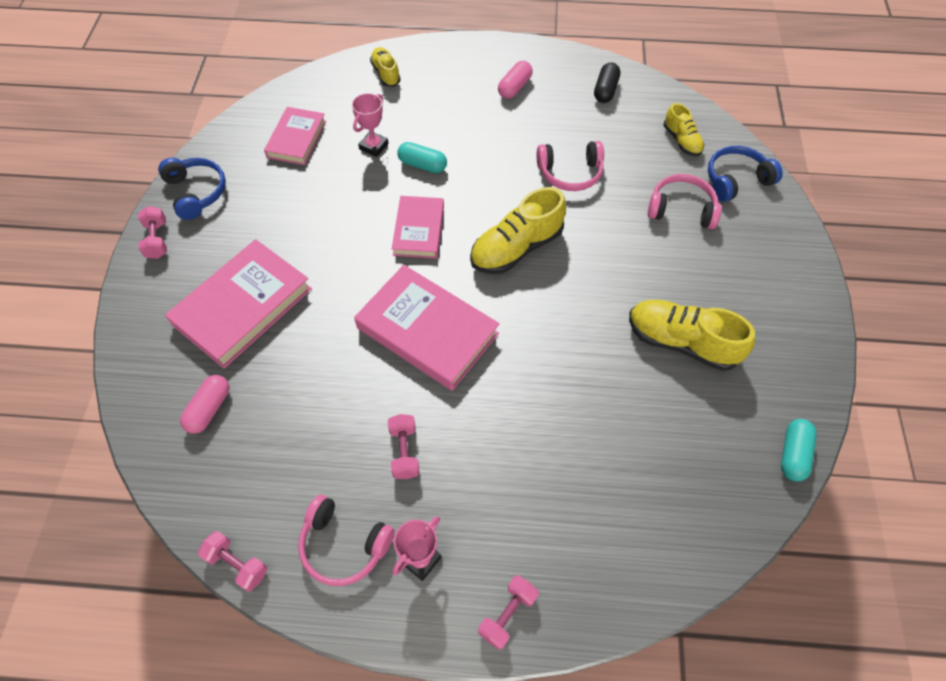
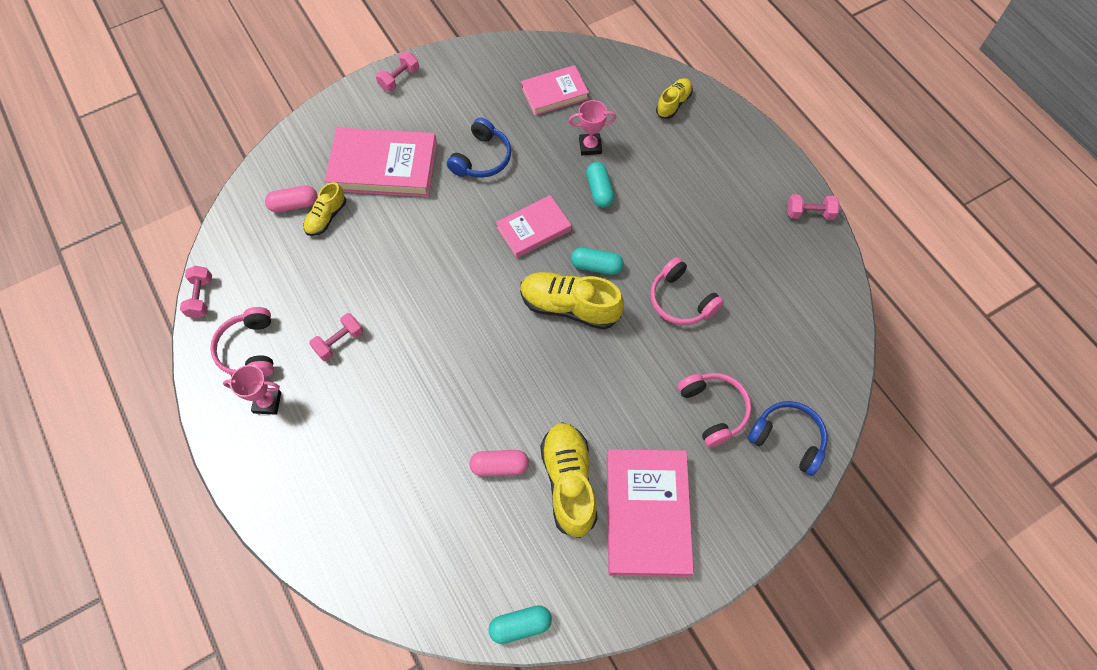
camera: 55 degrees right, 5 degrees up
blue headphones [158,158,226,220] -> blue headphones moved to [447,118,511,178]
pink book [354,265,500,391] -> pink book moved to [607,449,694,577]
pink dumbbell [478,575,539,650] -> pink dumbbell moved to [787,194,840,220]
pink capsule [498,61,533,99] -> pink capsule moved to [469,450,529,476]
black capsule [594,62,620,103] -> none
yellow shoe [664,103,704,156] -> yellow shoe moved to [303,182,346,236]
none -> turquoise capsule [571,247,624,275]

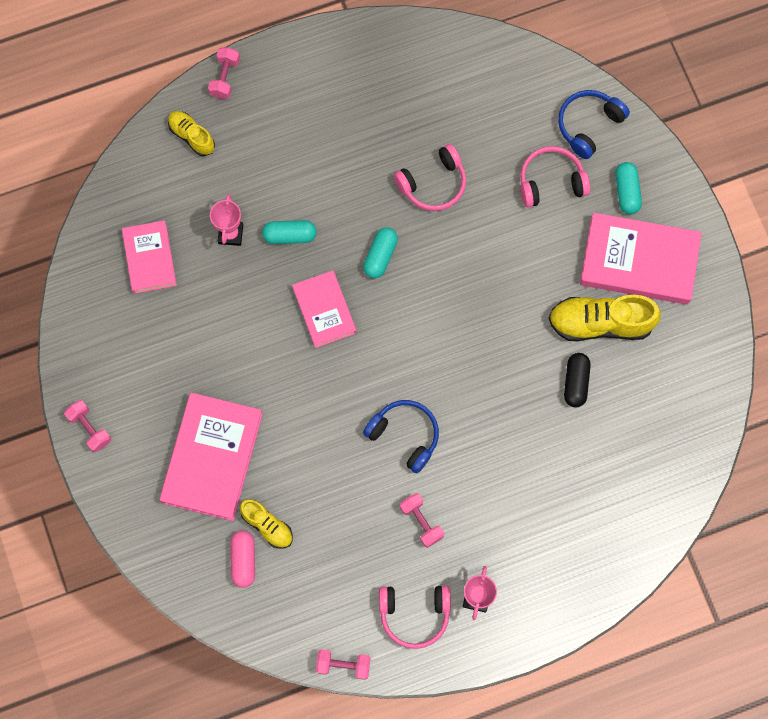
camera: 80 degrees left, 10 degrees up
blue headphones [447,118,511,178] -> blue headphones moved to [363,400,439,473]
pink capsule [469,450,529,476] -> black capsule [564,353,591,408]
turquoise capsule [488,605,552,644] -> turquoise capsule moved to [615,162,642,214]
yellow shoe [520,272,624,330] -> none
pink dumbbell [787,194,840,220] -> pink dumbbell moved to [208,47,240,99]

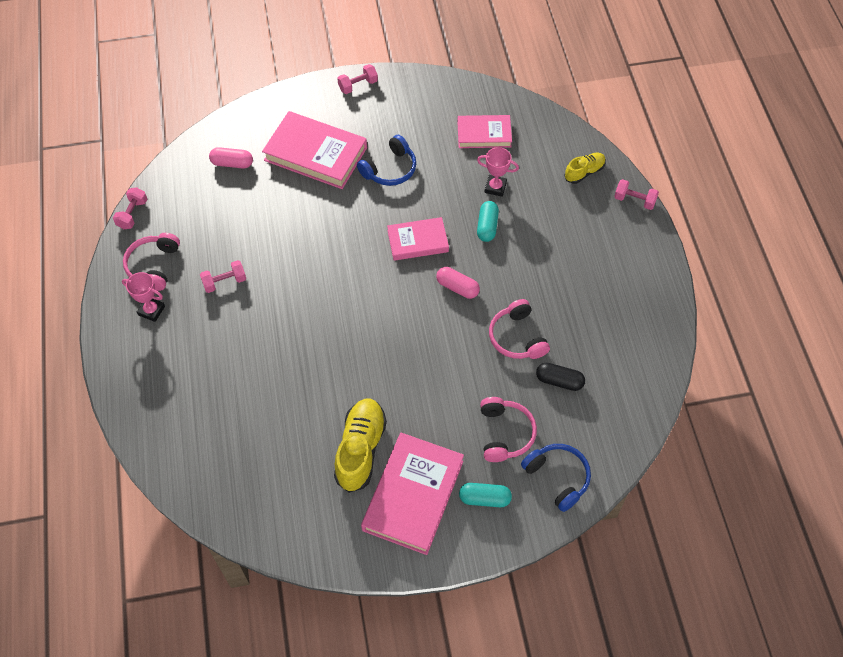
camera: 100 degrees right, 15 degrees down
yellow shoe [240,499,293,549] -> none
turquoise capsule [363,227,398,278] -> pink capsule [436,267,480,299]
blue headphones [363,400,439,473] -> blue headphones moved to [357,135,416,186]
black capsule [564,353,591,408] -> black capsule moved to [536,363,585,391]

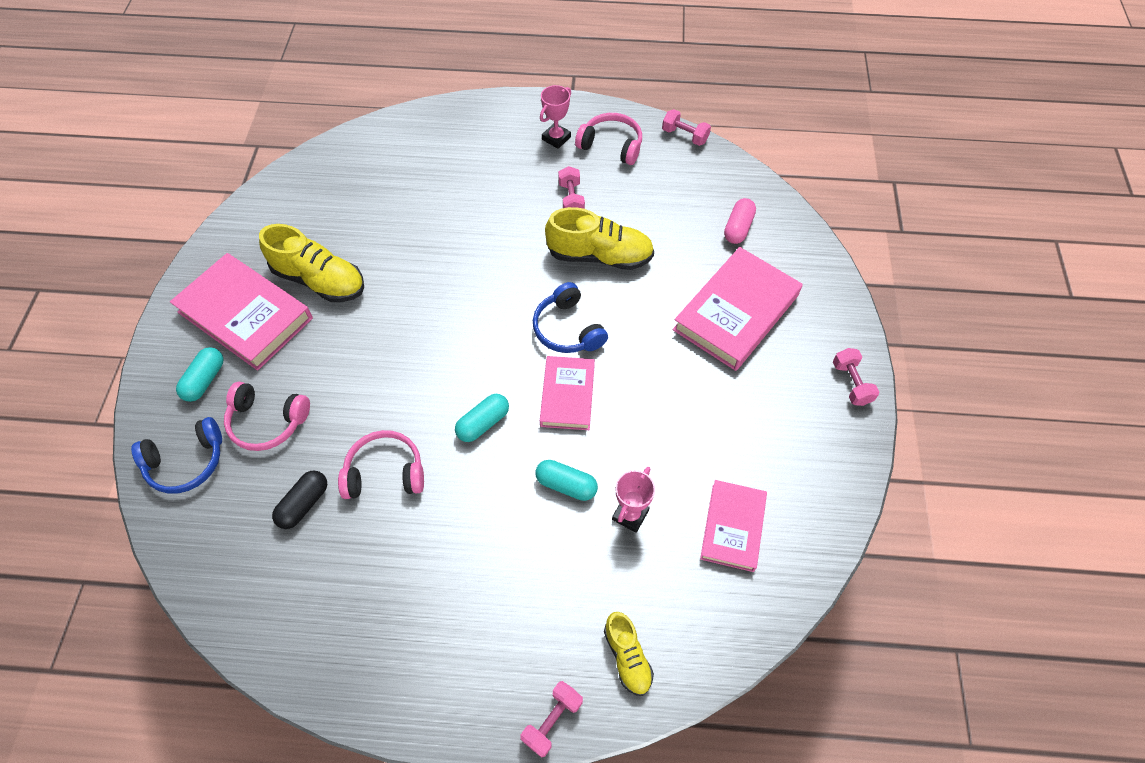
camera: 105 degrees right, 0 degrees up
blue headphones [357,135,416,186] -> blue headphones moved to [533,282,608,353]
pink capsule [436,267,480,299] -> turquoise capsule [455,394,509,442]
none -> yellow shoe [545,207,654,270]

